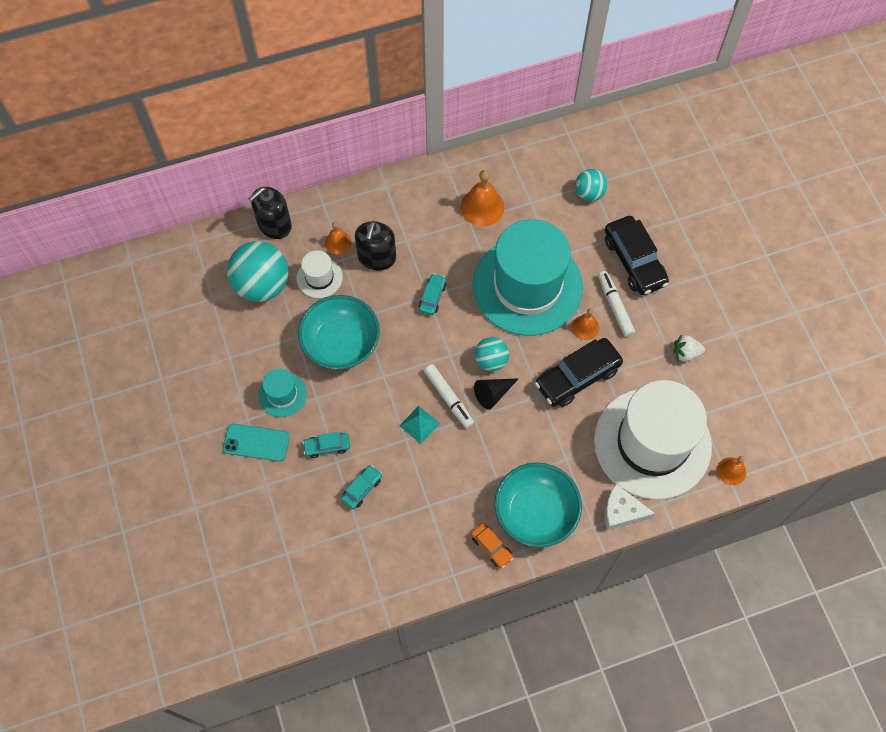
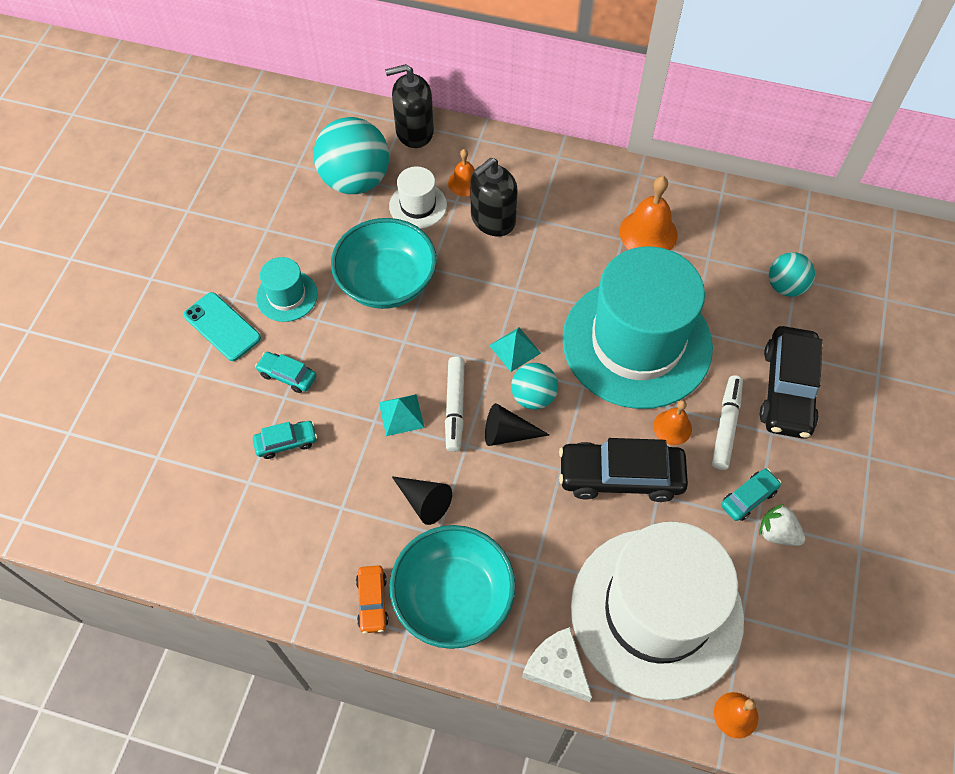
camera: 35 degrees right, 5 degrees down
turquoise car [419,273,446,315] -> turquoise car moved to [721,469,781,521]
none -> black cone [392,476,452,525]
none -> turquoise pyramid [489,327,541,372]

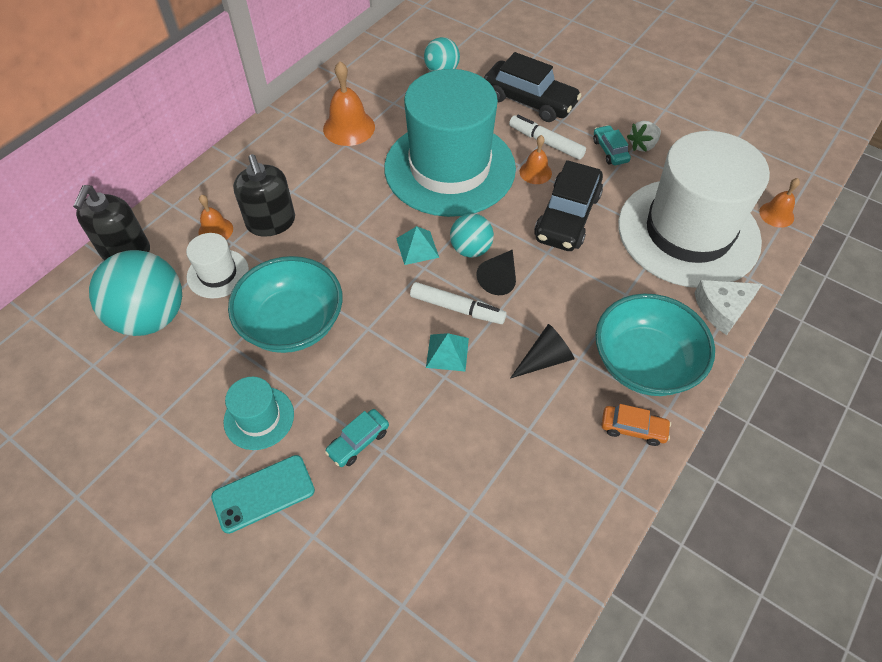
camera: 70 degrees left, 5 degrees down
turquoise car [253,421,317,459] -> none

